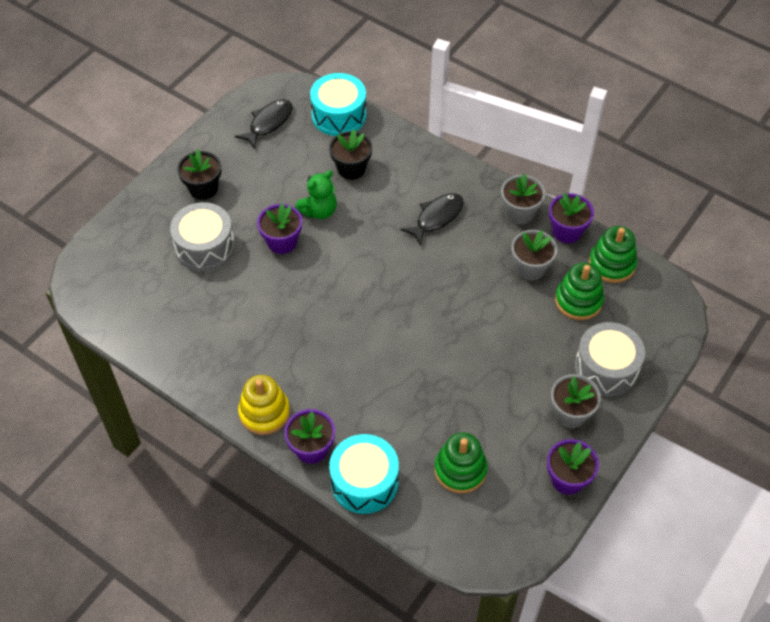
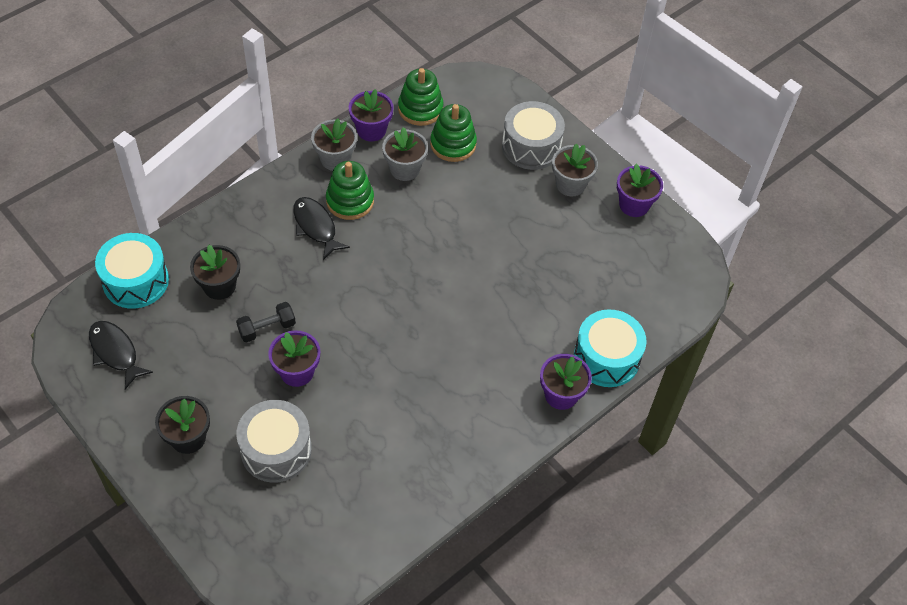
camera: 80 degrees left, 0 degrees up
yellow stacking toy [238,375,290,435] -> none
green teddy bear [295,170,337,219] -> black dumbbell [236,302,296,342]
green stacking toy [435,432,488,493] -> green stacking toy moved to [326,161,374,220]

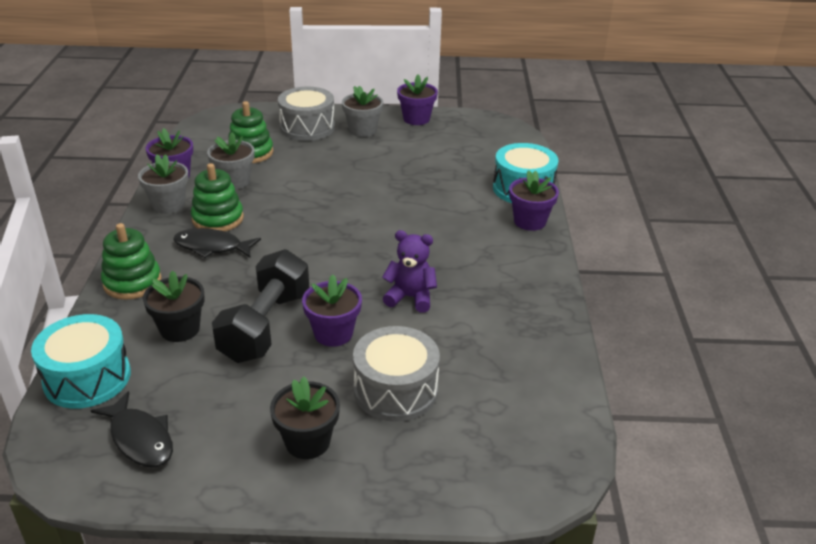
camera: 45 degrees left, 20 degrees down
black fish [89,321,153,389] -> black fish turned 135 degrees counterclockwise [91,391,173,467]
black dumbbell [236,302,296,342] -> black dumbbell [212,249,309,363], size x1.93
green stacking toy [398,68,444,126] -> green stacking toy moved to [101,223,162,300]
none -> purple teddy bear [382,230,437,313]

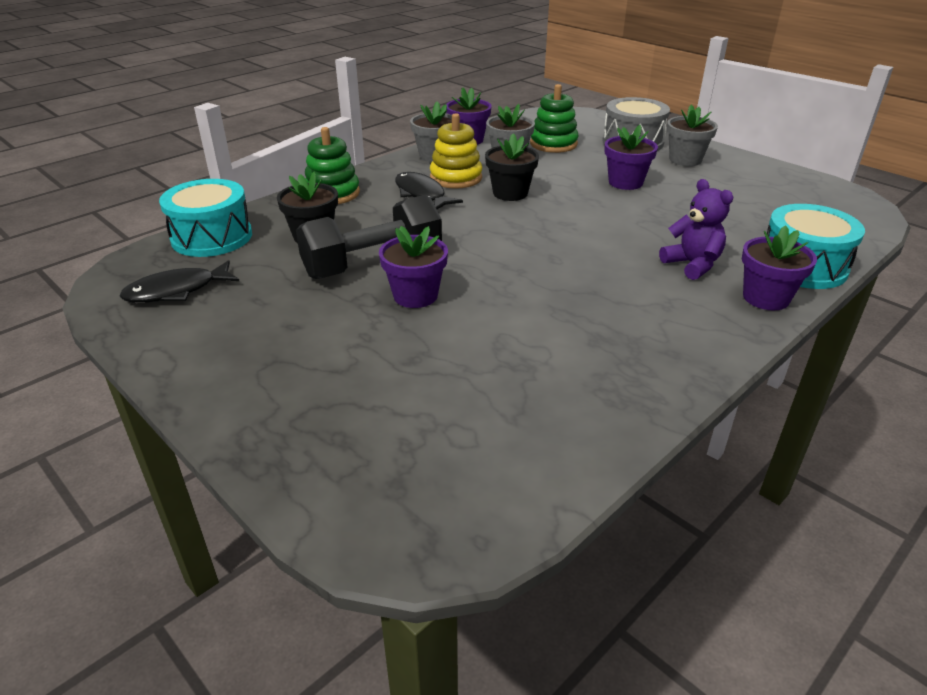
camera: 45 degrees right, 0 degrees up
black fish [91,391,173,467] -> black fish turned 60 degrees clockwise [120,260,239,303]
green stacking toy [191,163,244,231] -> yellow stacking toy [430,113,482,189]
black flower pot [270,376,340,459] -> black flower pot moved to [485,133,539,201]
grey drum [353,326,440,422] -> none
purple teddy bear [382,230,437,313] -> purple teddy bear moved to [659,179,733,280]
purple flower pot [397,74,438,125] -> purple flower pot moved to [604,125,658,190]

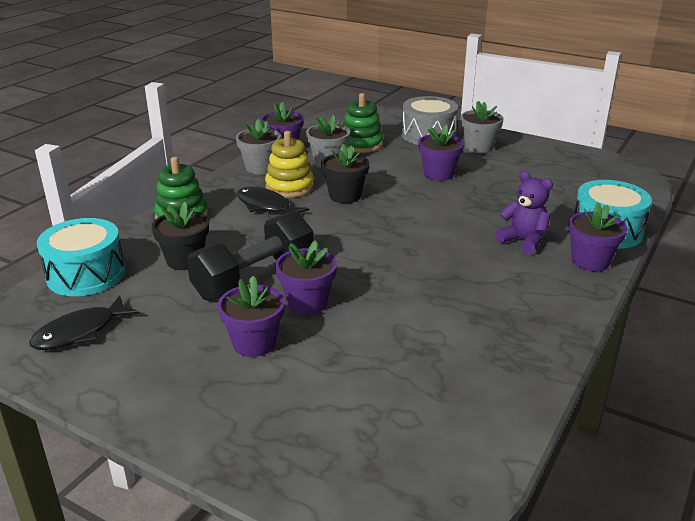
camera: 15 degrees left, 5 degrees down
none -> purple flower pot [217,276,285,357]

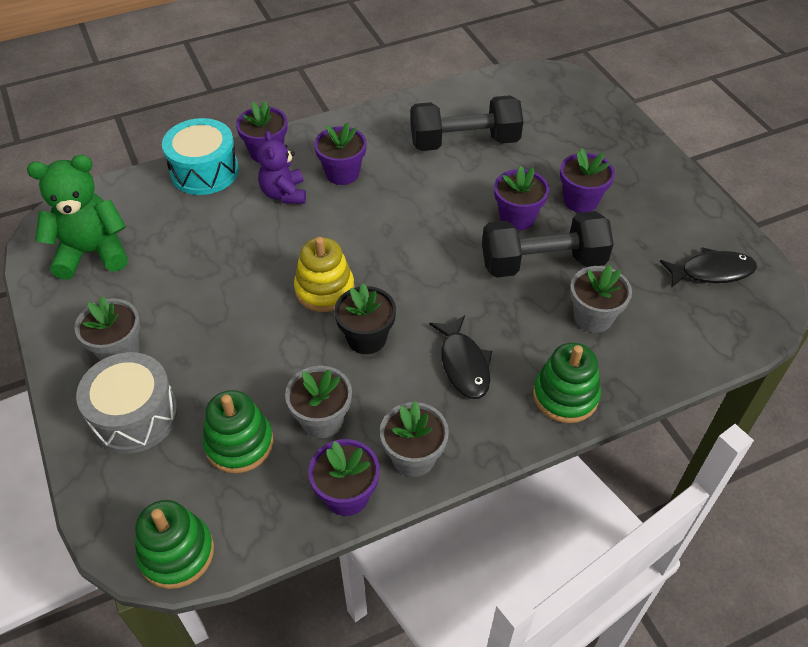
camera: 145 degrees left, 20 degrees up
turquoise drum [37,218,125,296] -> none
black flower pot [152,202,209,270] -> grey flower pot [570,265,632,333]
yellow stacking toy [265,131,314,198] -> yellow stacking toy moved to [294,237,354,312]
purple flower pot [418,124,464,181] -> purple flower pot moved to [314,122,366,185]
none -> green teddy bear [27,155,128,280]
none -> green stacking toy [135,500,214,589]
none -> black dumbbell [411,95,523,151]

